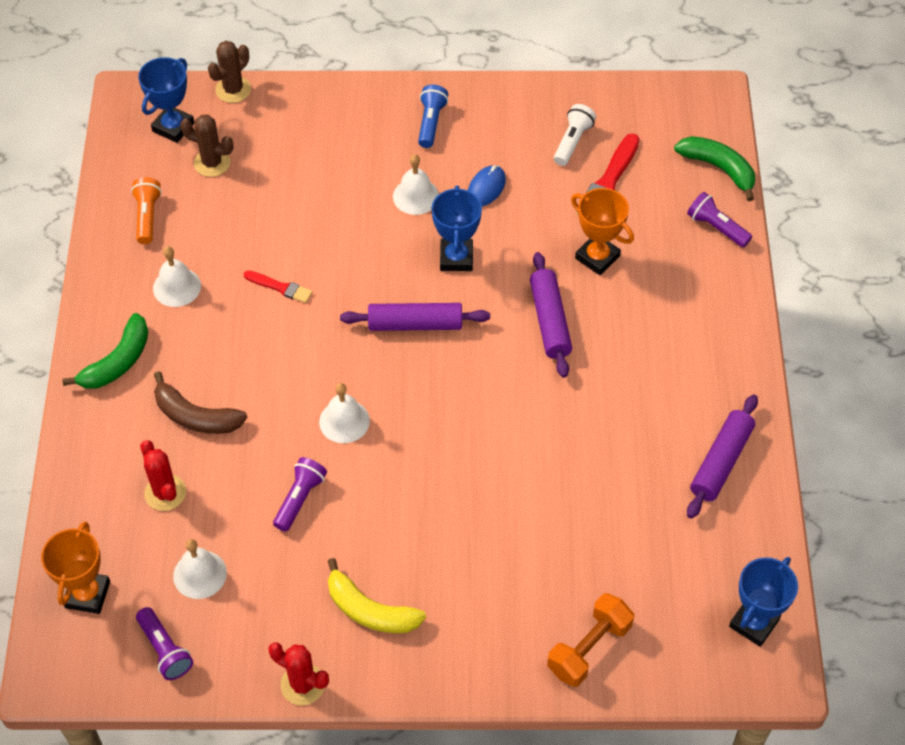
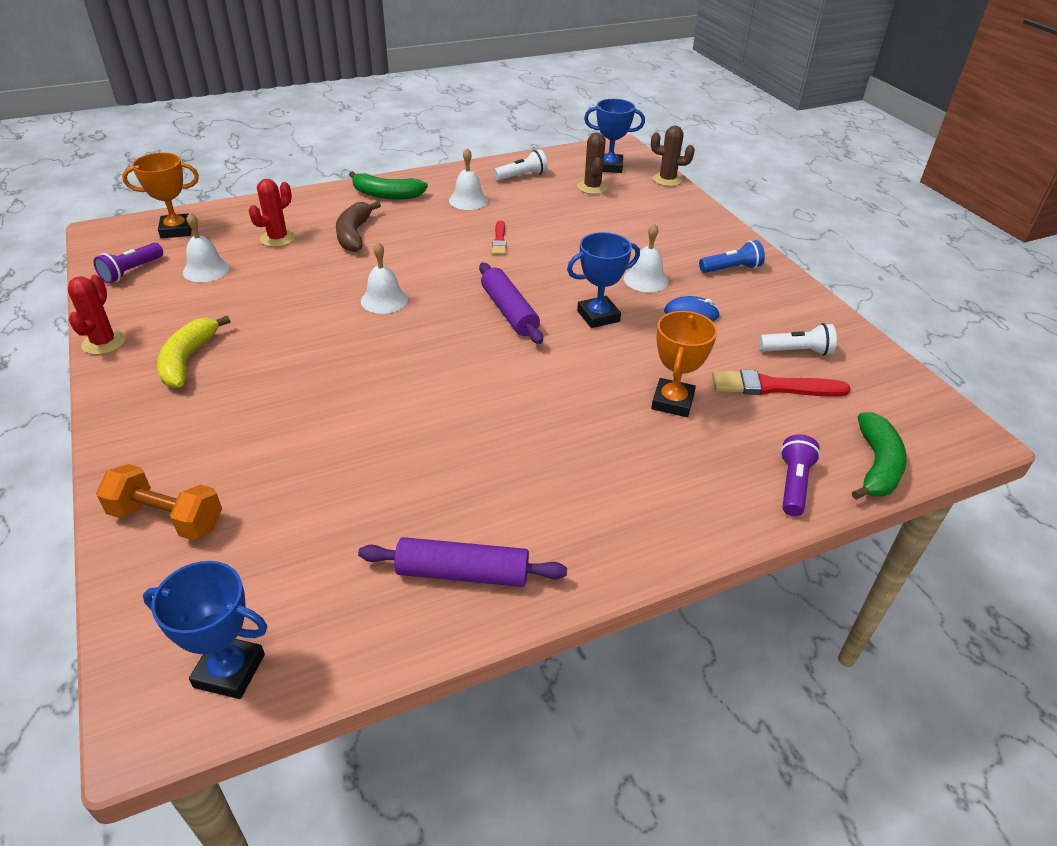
camera: 65 degrees right, 15 degrees down
orange flashlight [131,177,162,244] -> white flashlight [494,149,548,181]
purple flashlight [273,457,327,532] -> none
purple rolling pin [530,252,572,378] -> none

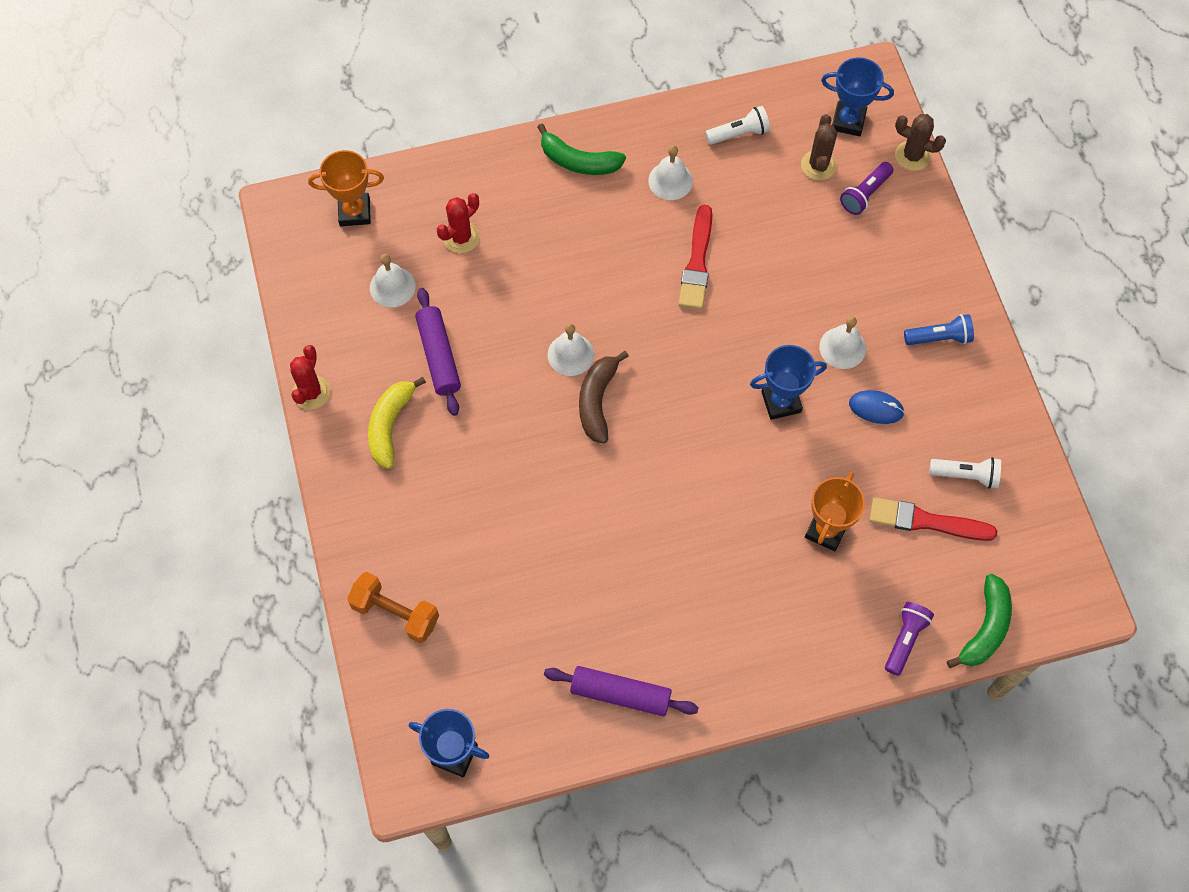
camera: 10 degrees right, 25 degrees up
purple flashlight [93,243,163,284] -> purple flashlight moved to [840,162,894,215]
brown banana [336,201,381,252] -> brown banana moved to [579,351,629,444]
purple rolling pin [479,263,543,344] -> purple rolling pin moved to [415,288,461,416]
red brush [492,220,506,255] -> red brush [679,204,712,309], size x1.69

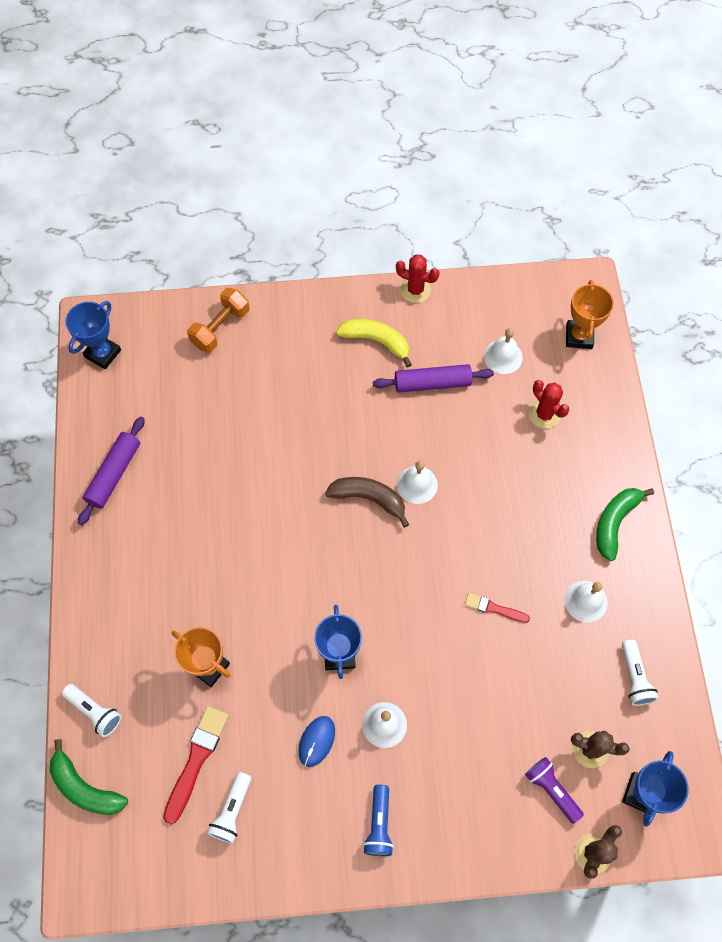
camera: 100 degrees right, 0 degrees up
red brush [679,204,712,309] -> red brush [465,593,530,623], size x0.59
purple flashlight [885,602,934,676] -> white flashlight [62,684,121,737]

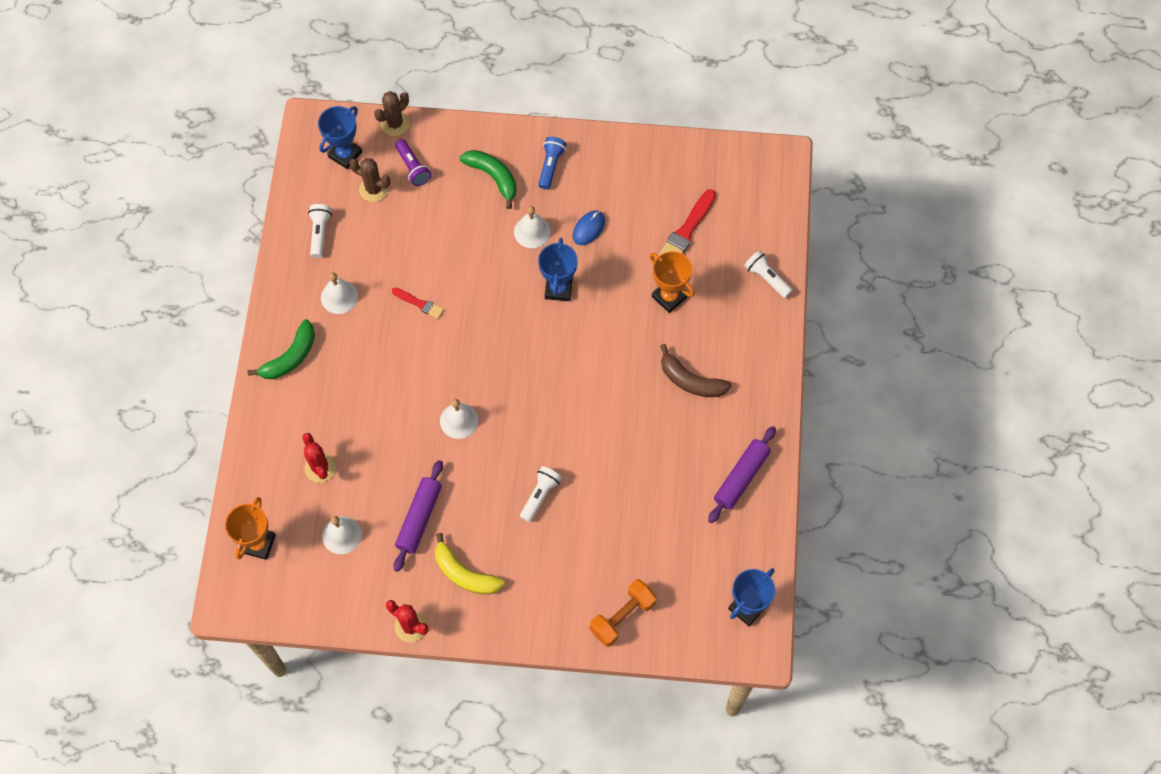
camera: 170 degrees left, 0 degrees up
green banana [50,739,128,815] -> green banana moved to [460,150,517,209]
white flashlight [207,772,251,844] -> white flashlight moved to [520,466,562,522]
brown banana [325,477,409,527] -> brown banana moved to [660,344,732,397]
purple rolling pin [373,364,494,393] -> purple rolling pin turned 75 degrees counterclockwise [394,460,443,572]

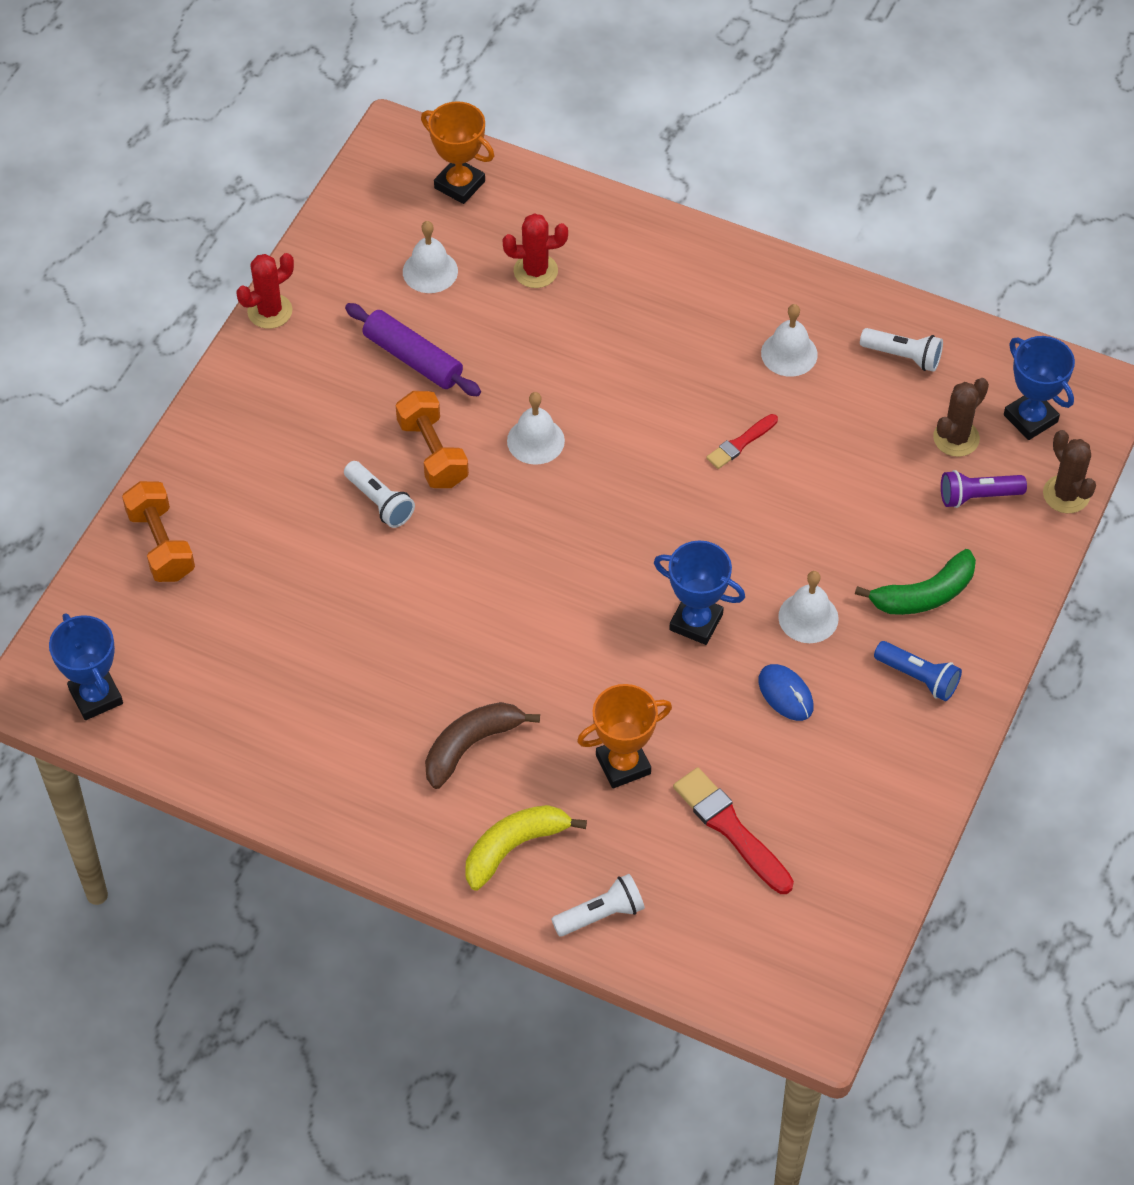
camera: 110 degrees right, 10 degrees down
green banana [248,319,315,379] -> none
yellow banana [435,533,505,594] -> yellow banana moved to [466,805,587,890]
purple rolling pin [708,426,776,523] -> none
none -> orange dumbbell [396,391,469,488]

